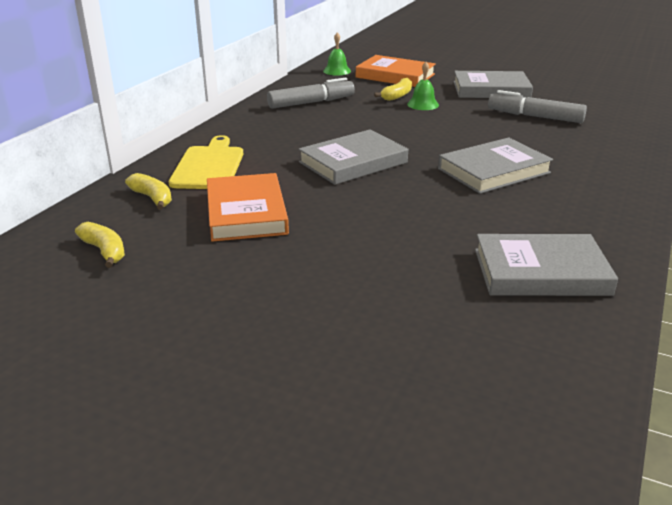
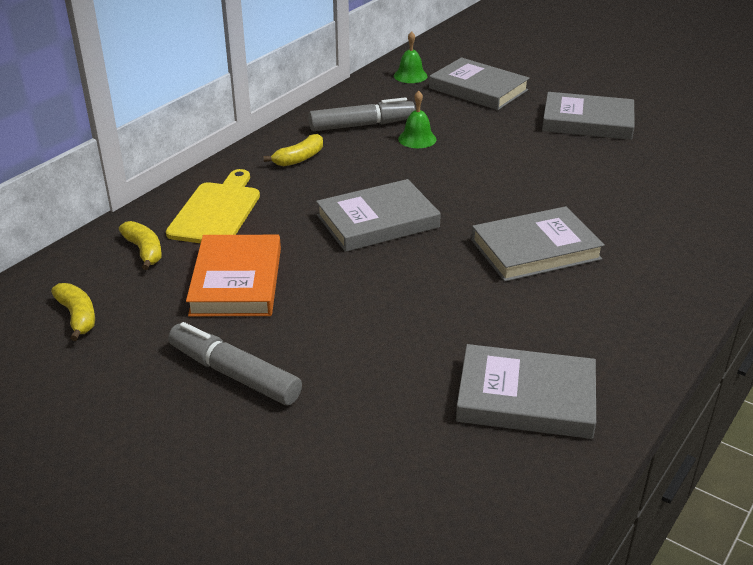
camera: 10 degrees right, 5 degrees up
orange book [356,55,436,87] -> grey book [429,57,530,110]
yellow banana [374,78,412,101] -> yellow banana moved to [264,134,323,167]
green bell [407,62,439,110] -> green bell moved to [398,91,437,148]
grey marker [488,90,587,123] -> grey marker moved to [168,322,302,405]

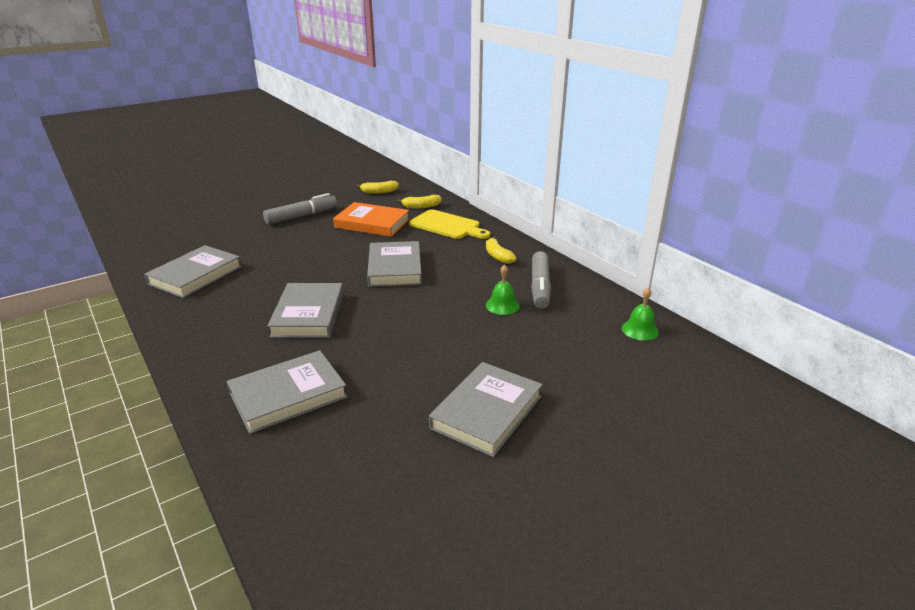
camera: 110 degrees right, 5 degrees down
grey book [429,57,530,110] -> grey book moved to [227,350,348,434]

